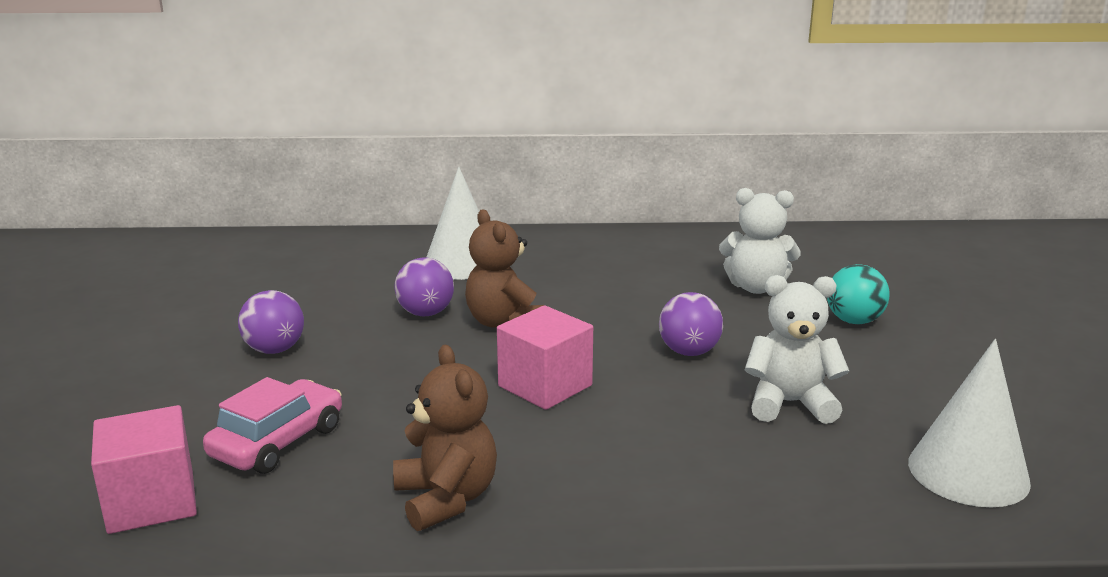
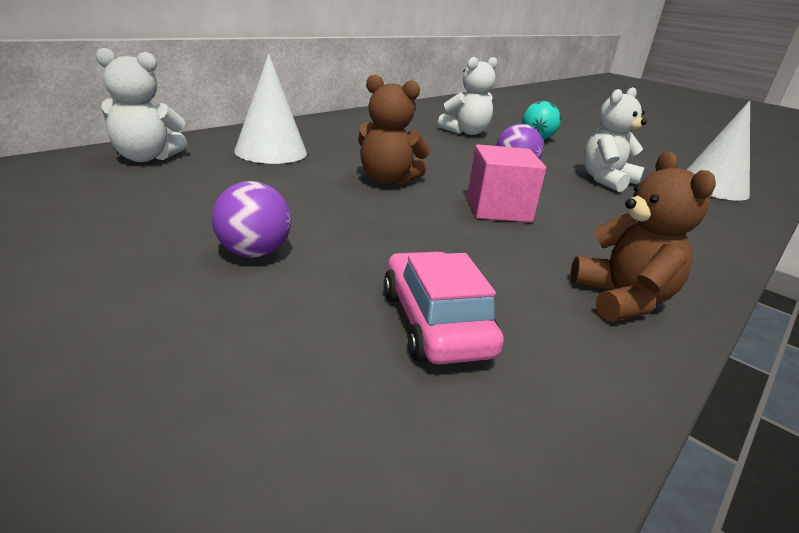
camera: 50 degrees left, 5 degrees up
pink cube [91,405,197,534] -> none
brown teddy bear [393,345,497,531] -> brown teddy bear turned 60 degrees clockwise [570,152,716,322]
purple ball [394,258,454,316] -> none
none -> white teddy bear [96,48,187,162]

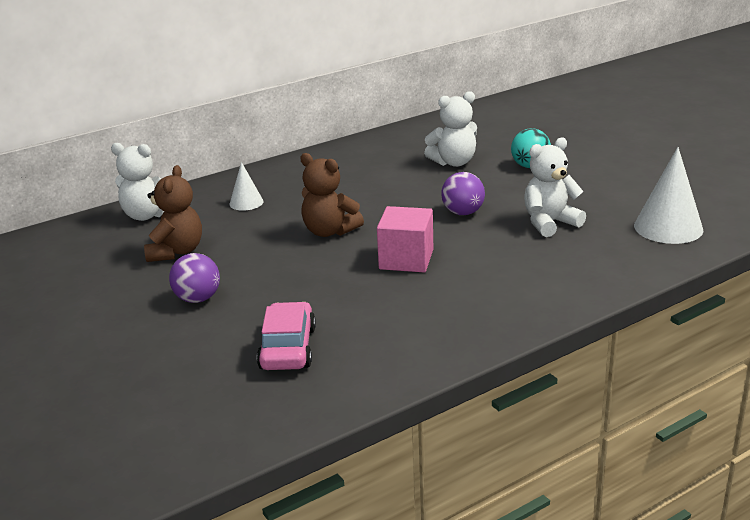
camera: 20 degrees right, 0 degrees up
white cone [234,53,307,164] -> white cone [229,162,264,211], size x0.56
brown teddy bear [570,152,716,322] -> brown teddy bear moved to [144,165,202,262]

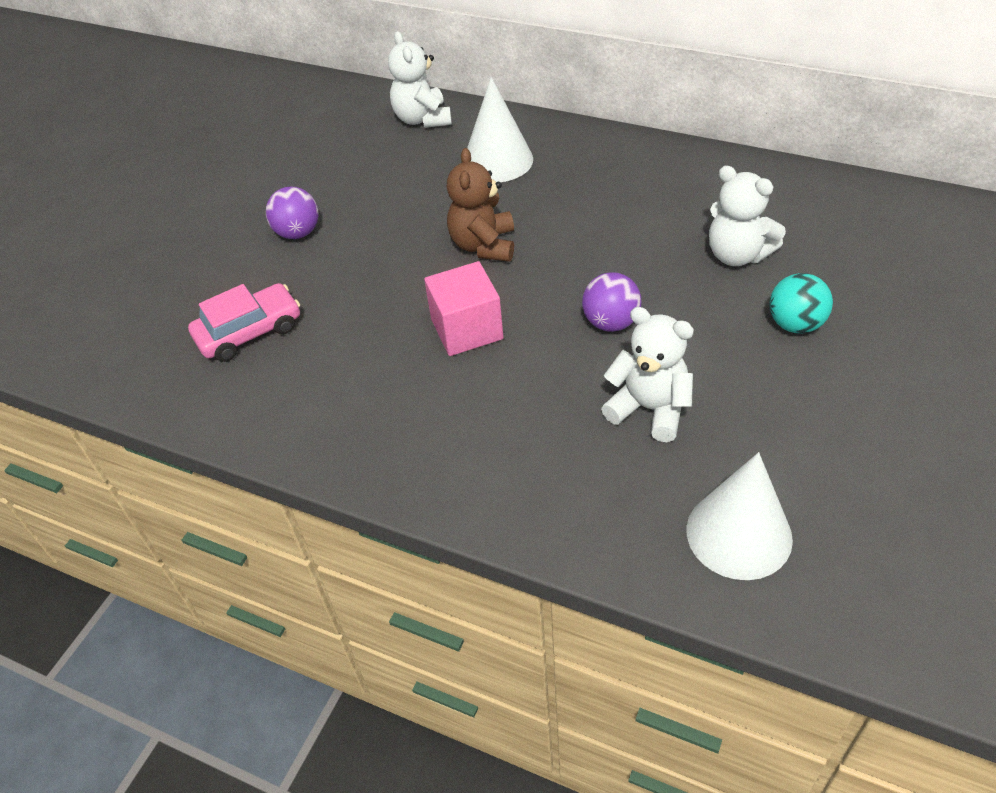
camera: 60 degrees right, 20 degrees up
brown teddy bear [144,165,202,262] -> none
white cone [229,162,264,211] -> white cone [467,77,533,182], size x1.79

